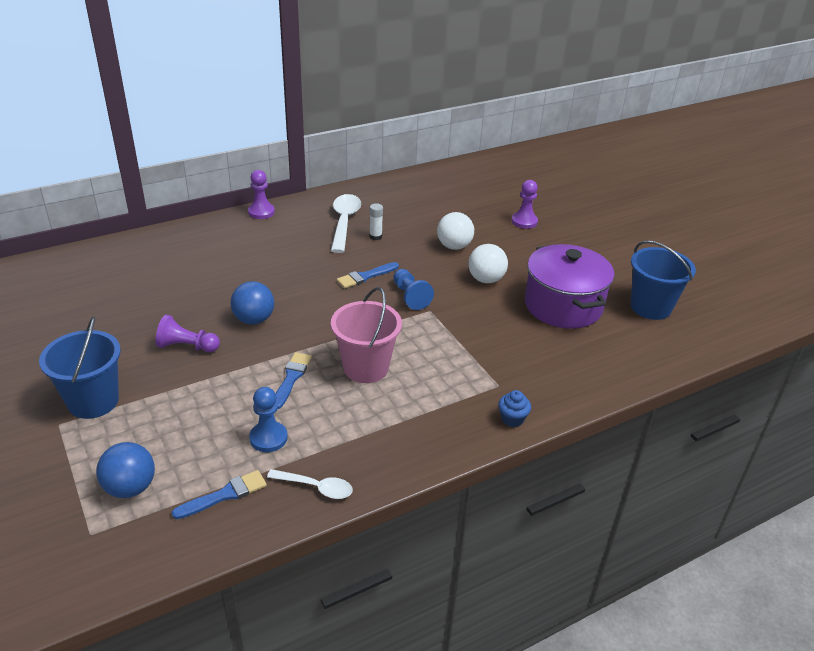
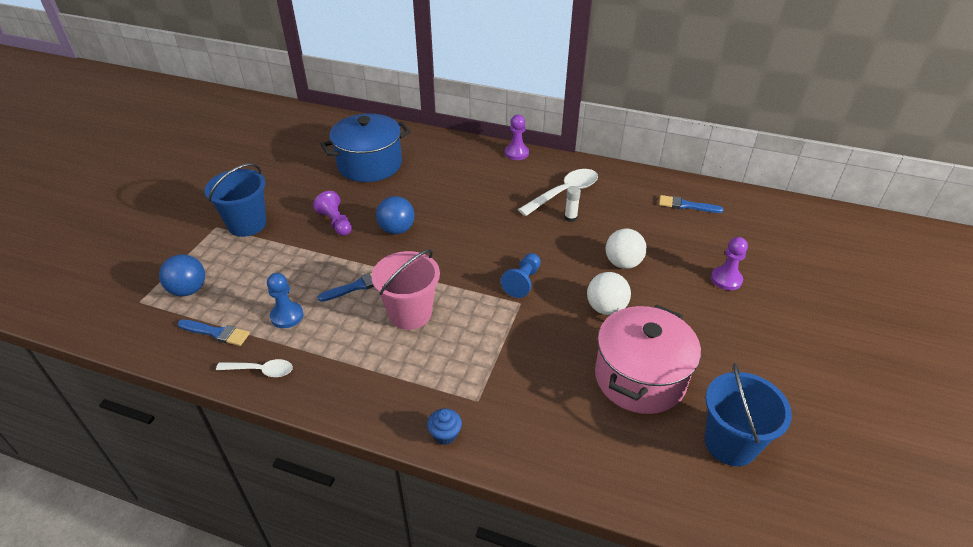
camera: 50 degrees right, 5 degrees up
white spoon [267,469,353,499] -> white spoon turned 60 degrees counterclockwise [216,359,293,377]
blue brush [337,262,399,288] -> blue brush moved to [659,195,724,213]
purple pot [524,244,614,329] -> pink pot [595,305,701,414]
none -> blue pot [321,114,411,182]

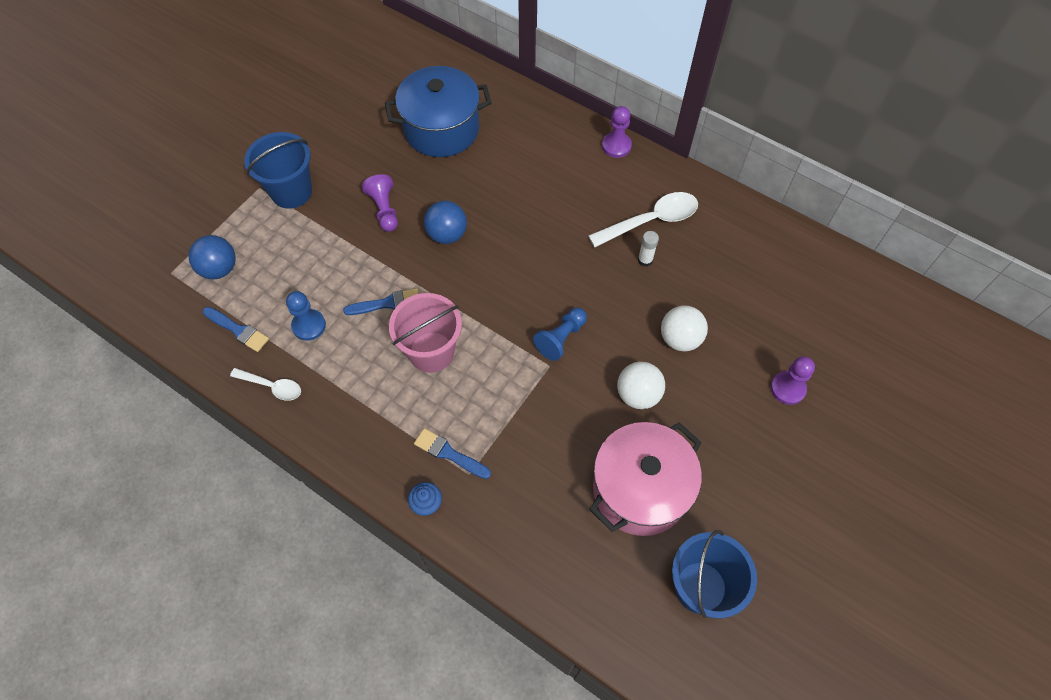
camera: 15 degrees right, 20 degrees up
blue brush [659,195,724,213] -> blue brush moved to [414,428,491,479]

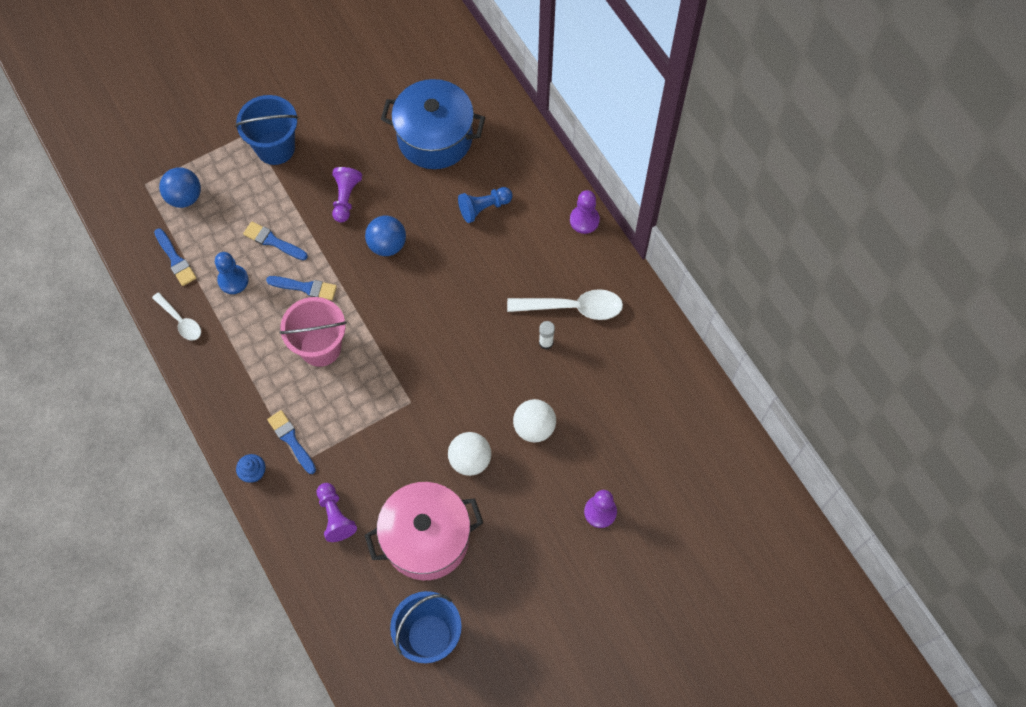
camera: 25 degrees right, 5 degrees up
blue pawn [533,308,587,361] -> blue pawn moved to [458,187,513,223]
none -> blue brush [243,221,308,260]
none -> purple pawn [317,483,357,542]

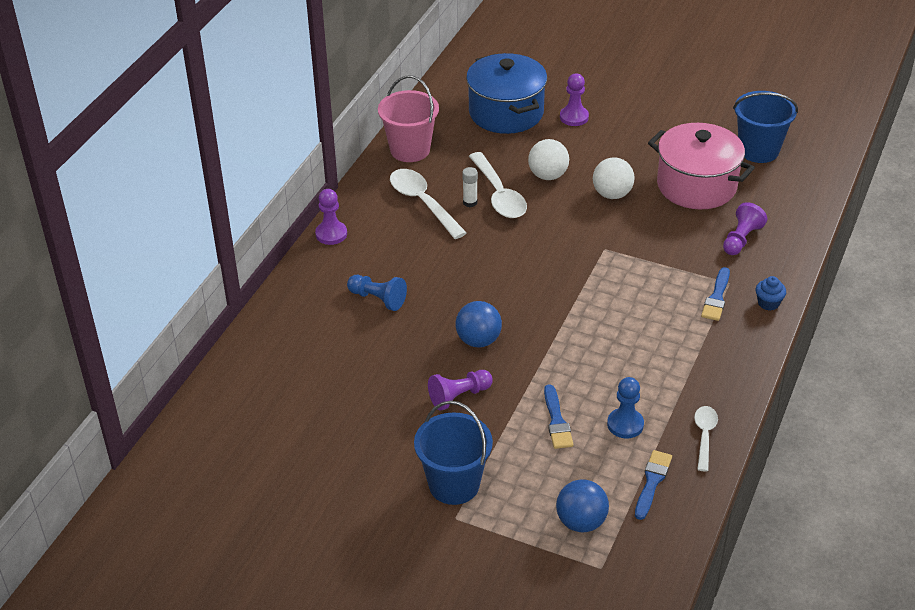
camera: 125 degrees left, 25 degrees down
blue brush [266,276,337,300] -> none
pink bucket [279,297,347,367] -> pink bucket moved to [378,76,439,162]
blue pot [381,79,485,169] -> blue pot moved to [466,53,547,134]
none -> white spoon [469,152,527,218]

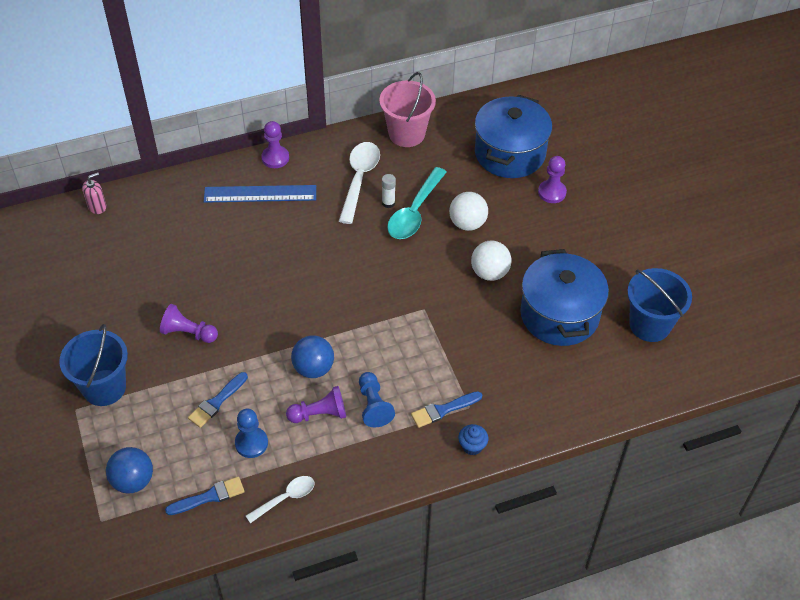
camera: 45 degrees right, 10 degrees up
blue pawn [347,275,407,311] -> blue pawn moved to [359,372,395,428]
blue ball [455,301,502,347] -> blue ball moved to [291,336,334,378]
white spoon [469,152,527,218] -> turquoise spoon [387,167,447,239]
pink pot [648,123,755,209] -> blue pot [520,249,609,346]
purple pawn [723,202,767,255] -> purple pawn moved to [286,386,346,423]
none -> pink soap dispenser [82,172,106,214]
none -> blue ruler [204,185,316,203]

